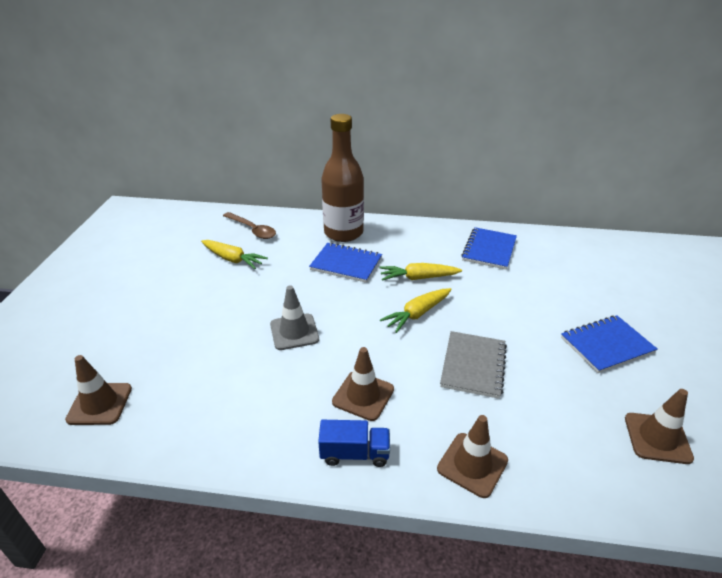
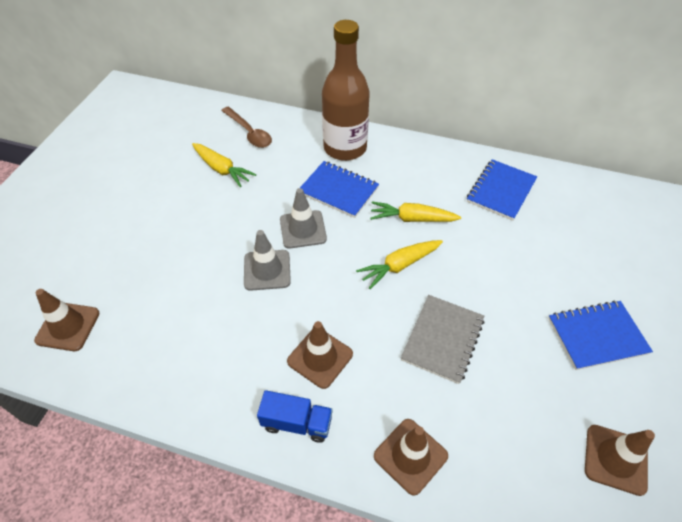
camera: 10 degrees right, 15 degrees up
none -> grey traffic cone [280,188,327,248]

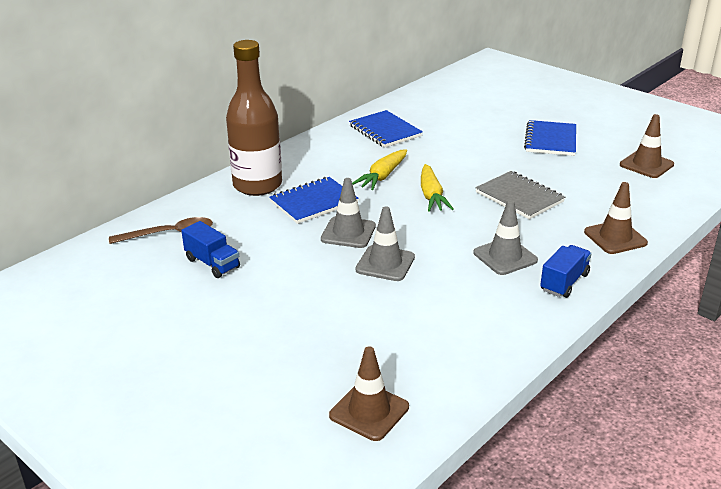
camera: 65 degrees left, 20 degrees down
yellow carrot [192,143,256,187] -> blue truck [181,221,240,278]
brown traffic cone [287,321,353,389] -> grey traffic cone [473,200,538,275]

